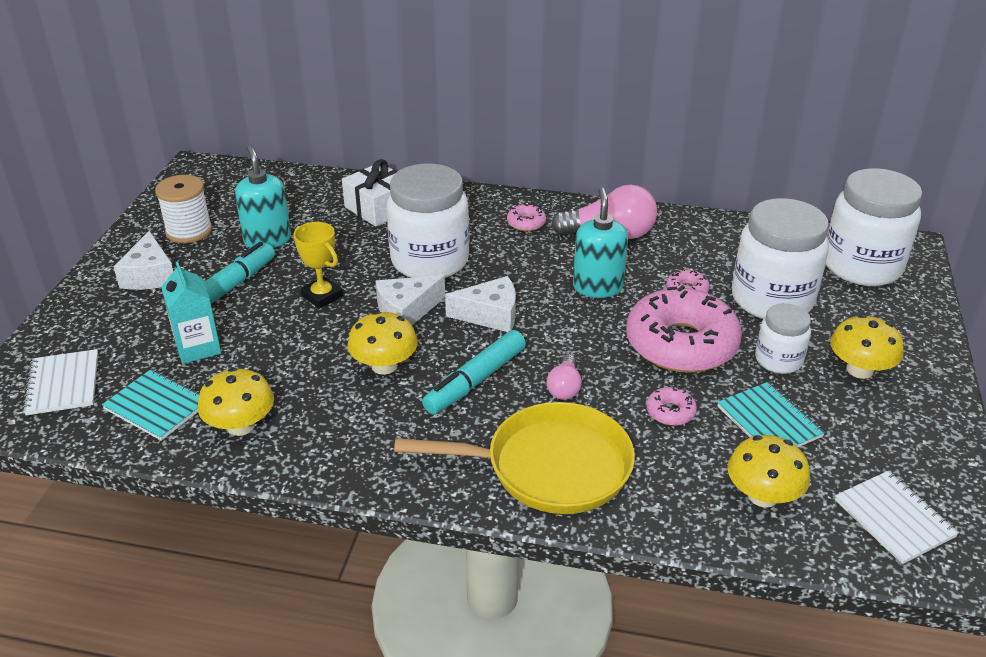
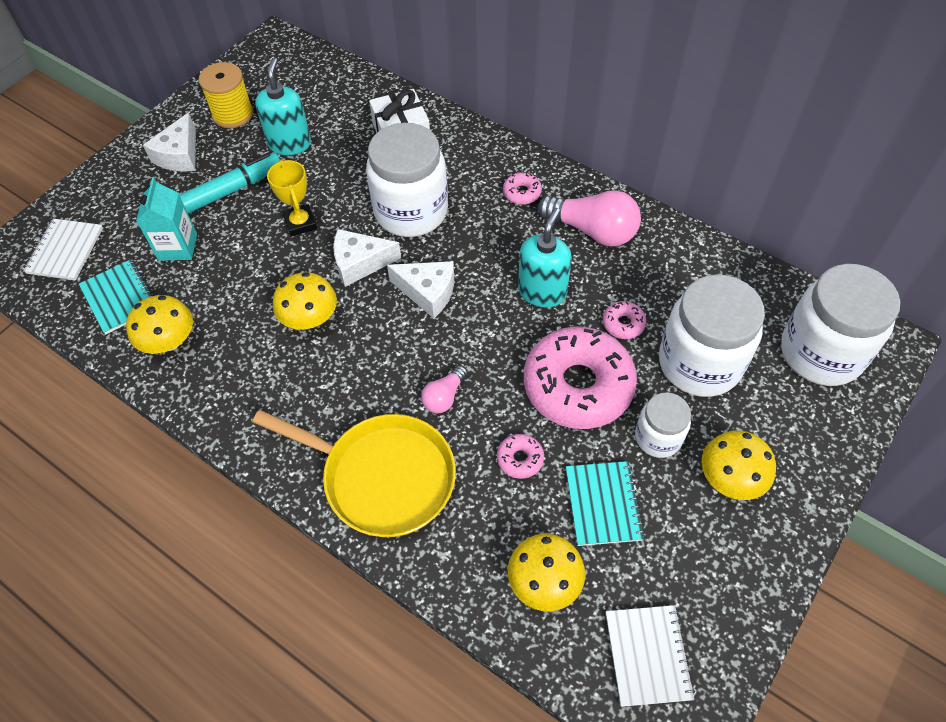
camera: 25 degrees right, 20 degrees up
white spool [155,175,212,243] -> yellow spool [199,62,253,128]
turquoise marker [422,330,526,415] -> none

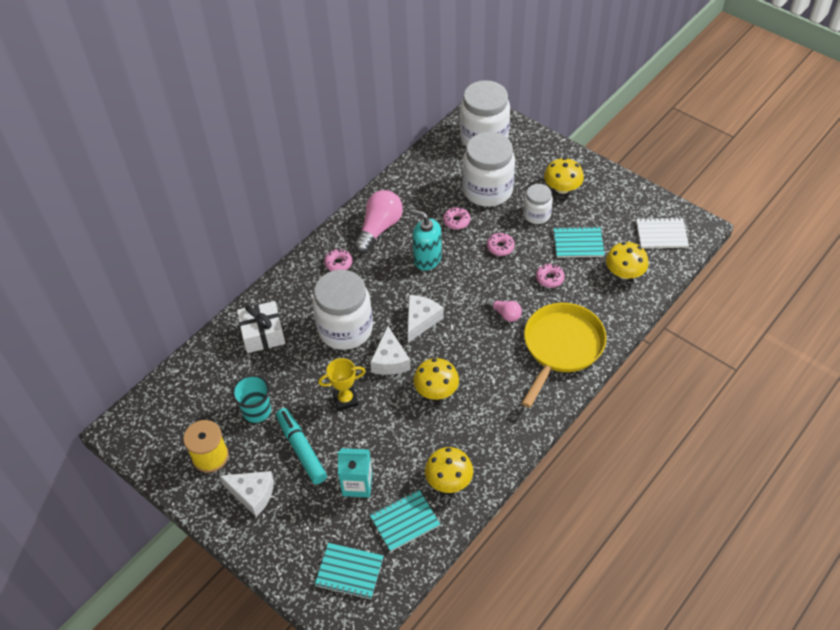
camera: 85 degrees left, 5 degrees down
white notebook [23,219,103,280] -> turquoise notebook [315,543,384,600]
turquoise soap dispenser [255,58,311,155] -> turquoise cup [232,375,271,423]
pink donut [524,326,637,429] -> pink donut [487,233,515,256], size x0.40

